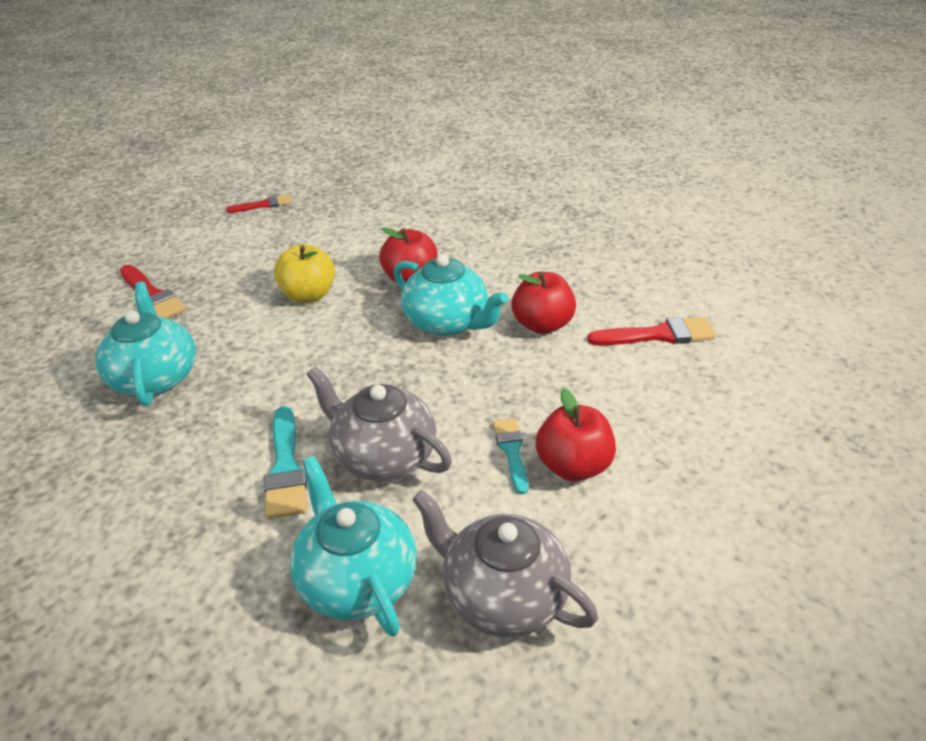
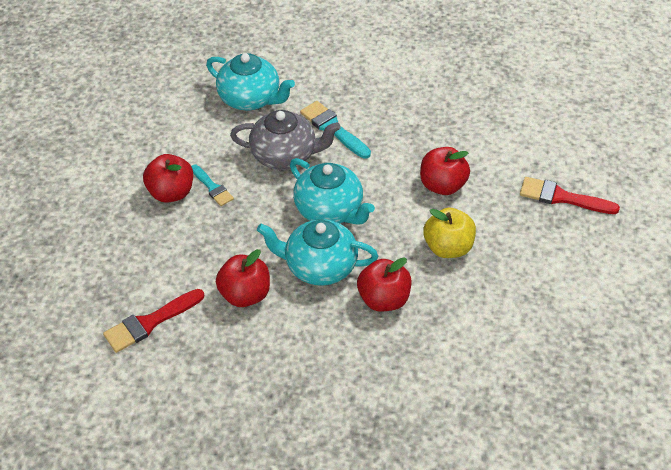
camera: 150 degrees right, 10 degrees up
turquoise teapot [95,282,196,406] -> turquoise teapot moved to [290,158,375,225]
red brush [226,194,292,213] -> none
grey teapot [412,490,598,637] -> none
none -> red apple [420,147,470,195]

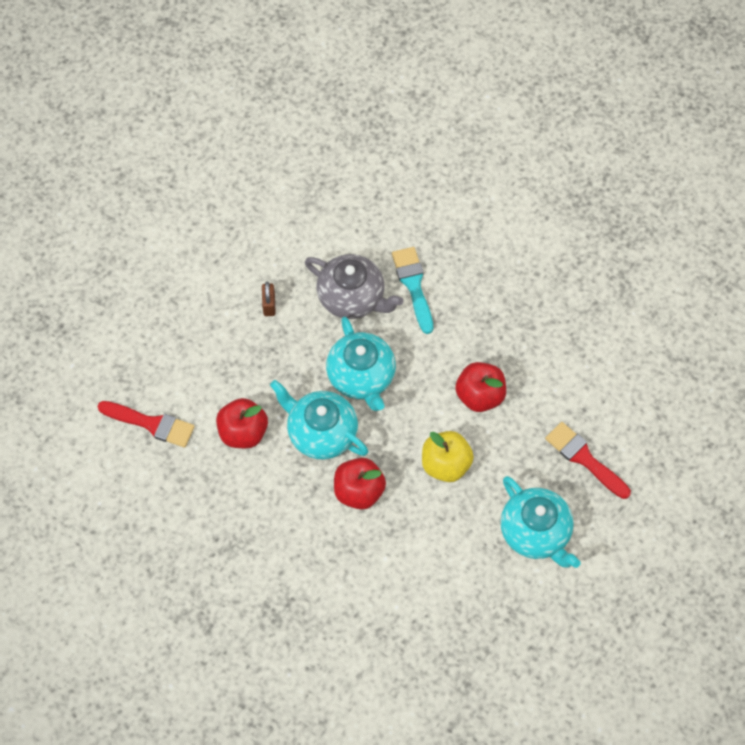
camera: 25 degrees right, 15 degrees up
red brush [103,289,204,353] -> red brush turned 150 degrees counterclockwise [98,401,195,448]
red apple [143,154,193,203] -> none
turquoise brush [191,165,234,206] -> brown padlock [262,282,276,316]
turquoise teapot [206,53,295,111] -> turquoise teapot moved to [501,476,580,568]

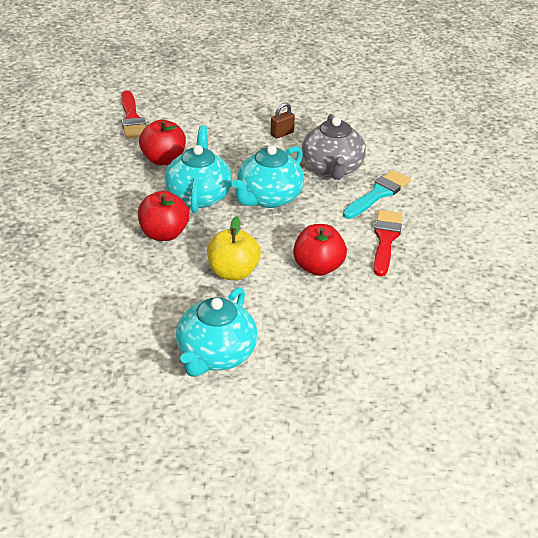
camera: 55 degrees right, 25 degrees down
red brush [545,422,631,499] -> red brush moved to [374,210,403,277]

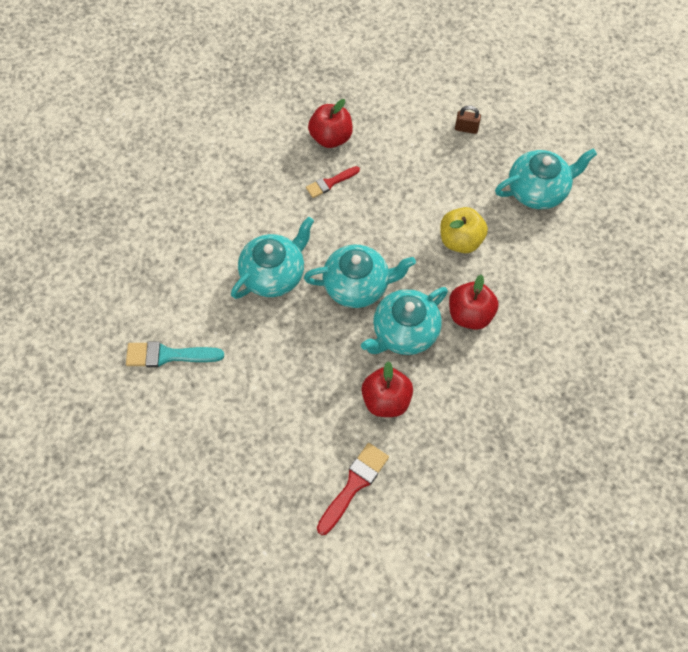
camera: 130 degrees left, 25 degrees up
brown padlock [270,103,295,139] -> brown padlock moved to [455,106,481,134]
red apple [293,224,347,276] -> red apple moved to [308,99,353,148]
grey teapot [302,114,366,180] -> turquoise teapot [231,217,314,299]
turquoise brush [343,170,411,219] -> turquoise brush moved to [126,342,224,367]
red brush [374,210,403,277] -> red brush [306,166,360,198], size x0.66

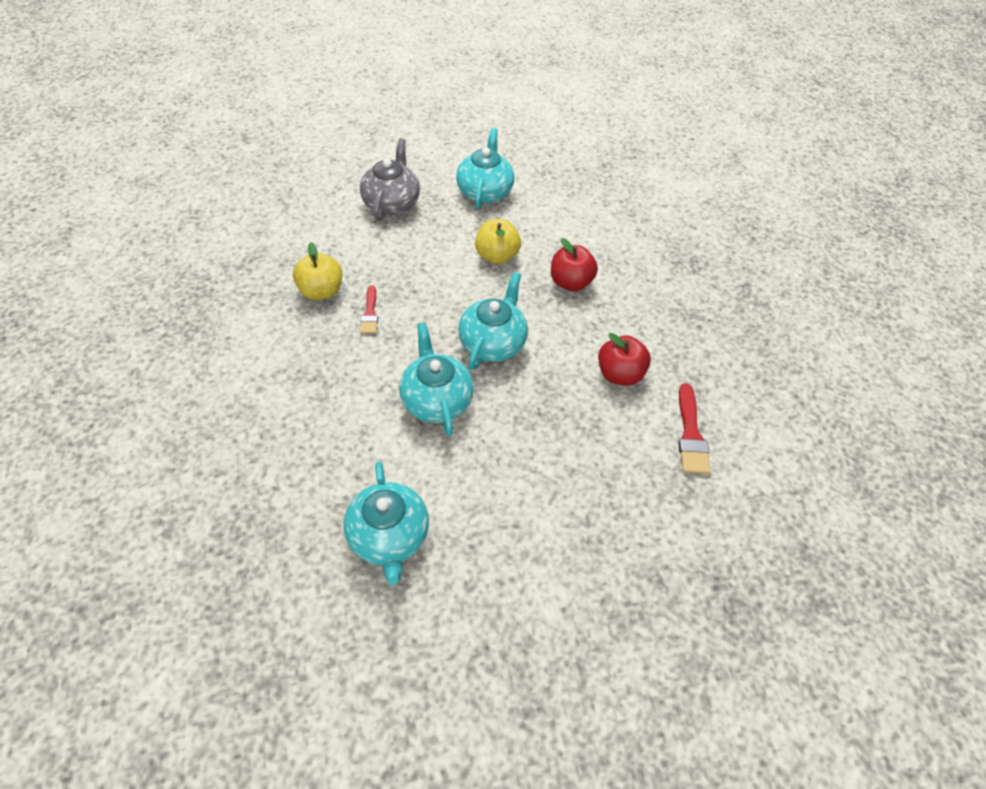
camera: 65 degrees left, 10 degrees down
turquoise brush [126,342,224,367] -> none
red apple [308,99,353,148] -> yellow apple [293,242,342,300]
red brush [317,443,389,535] -> red brush turned 150 degrees counterclockwise [678,383,711,474]
turquoise teapot [361,287,448,355] -> turquoise teapot moved to [344,461,429,585]
brown padlock [455,106,481,134] -> grey teapot [360,138,420,221]

